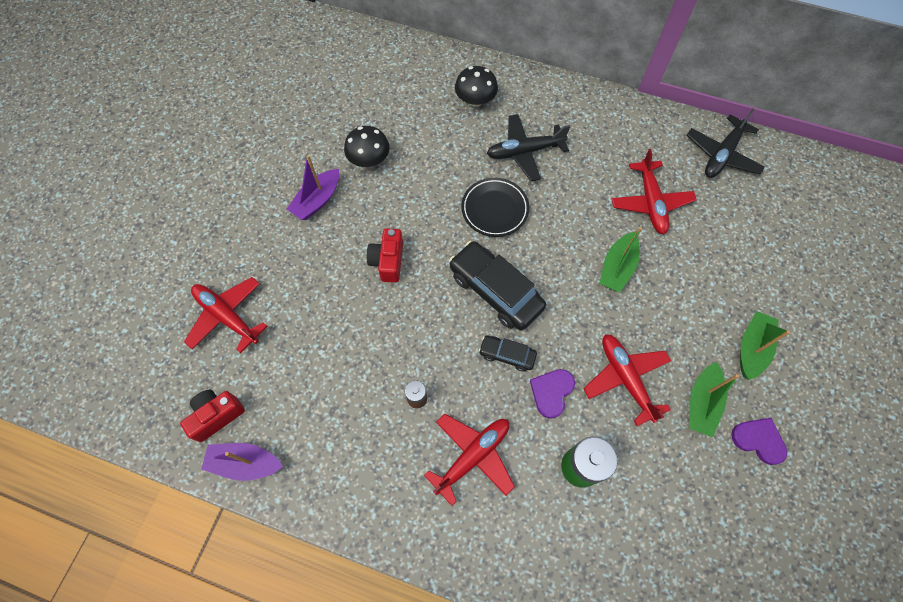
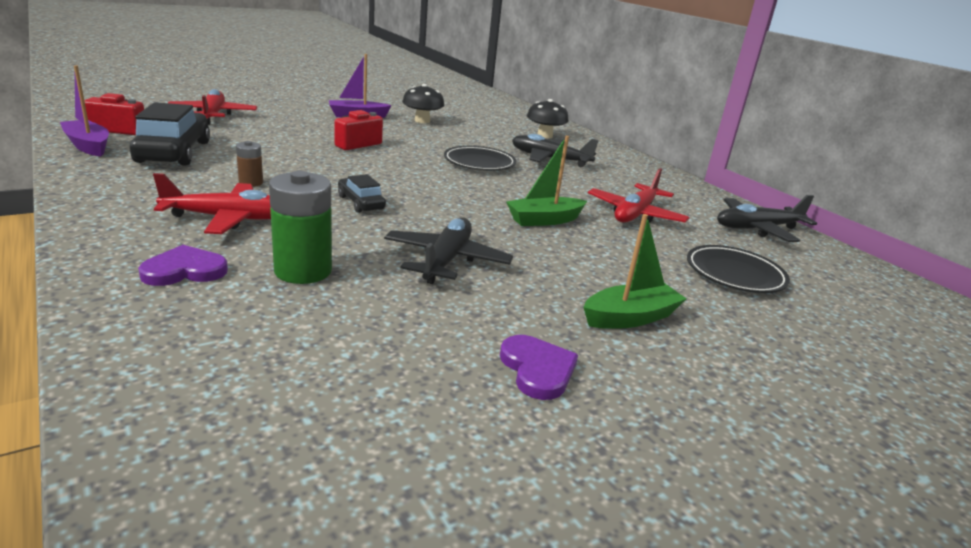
camera: 35 degrees right, 40 degrees down
black car [449,241,546,331] -> black car moved to [130,102,210,166]
purple heart [530,369,575,419] -> purple heart moved to [138,245,228,286]
red plane [583,334,671,426] -> black plane [384,217,513,284]
green boat [689,362,739,437] -> none
none -> black plate [687,245,790,293]

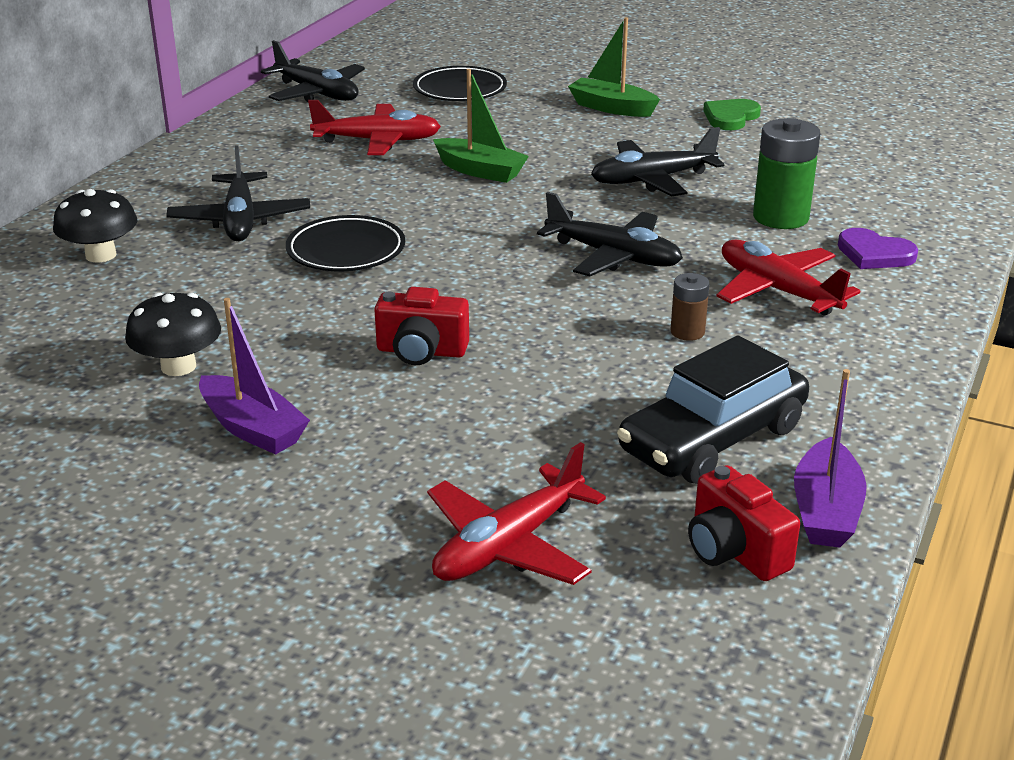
camera: 120 degrees left, 5 degrees up
black car [338,174,386,213] -> black plane [537,192,683,277]
purple heart [500,335,578,400] -> green heart [703,99,761,130]

